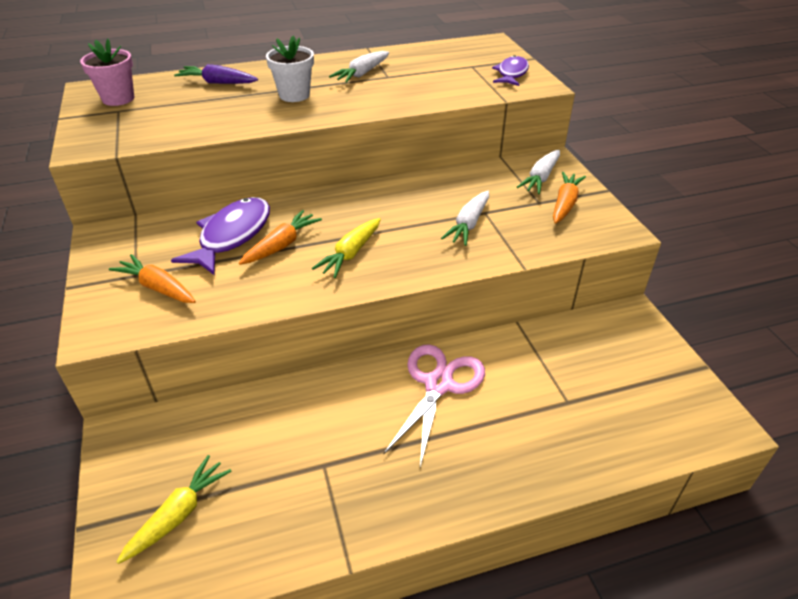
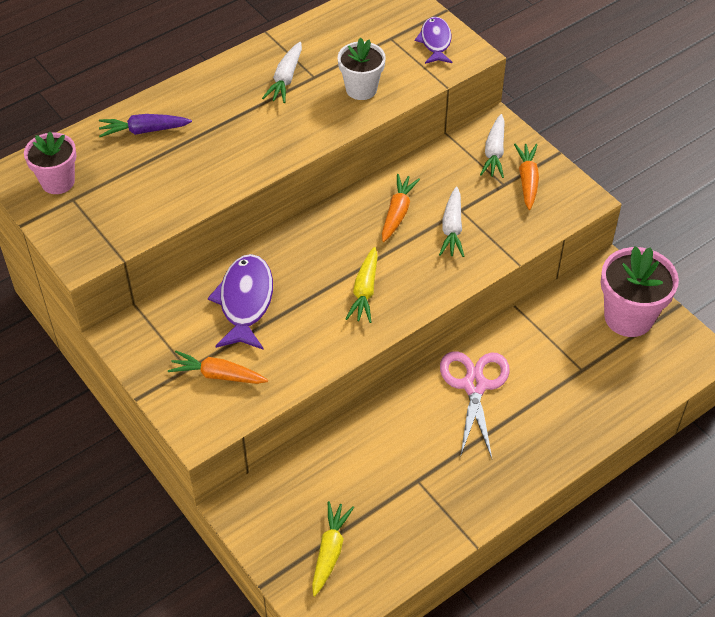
camera: 20 degrees left, 10 degrees up
orange carrot [239,210,322,265] -> orange carrot moved to [382,174,420,242]
white flower pot [266,36,314,102] -> white flower pot moved to [338,38,386,100]
none -> pink flower pot [601,246,679,337]

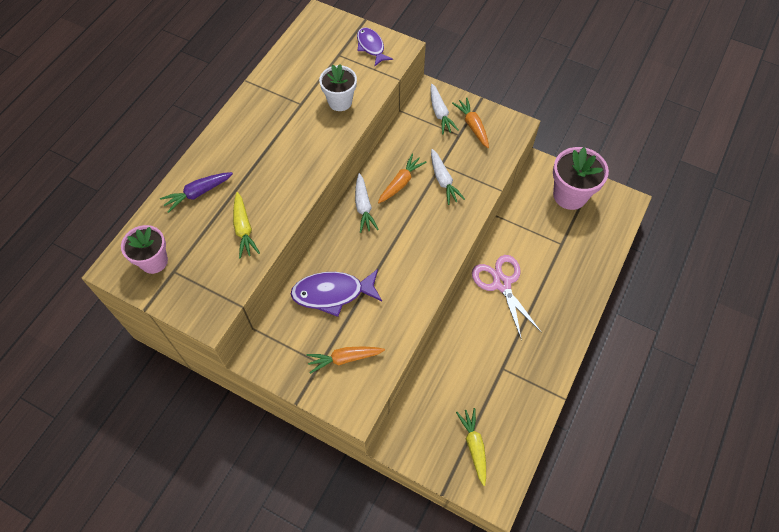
camera: 25 degrees left, 10 degrees up
purple fish [208,254,273,350] -> purple fish turned 75 degrees counterclockwise [291,269,382,317]
white carrot [262,42,302,103] -> white carrot moved to [355,173,379,233]
yellow carrot [346,247,378,323] -> yellow carrot moved to [233,192,260,259]
orange carrot [382,174,420,242] -> orange carrot turned 45 degrees clockwise [378,154,427,203]

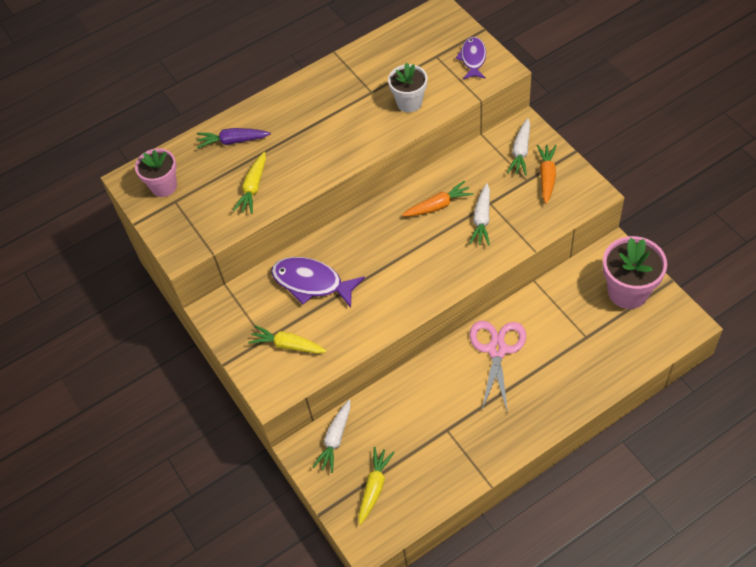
camera: 35 degrees right, 5 degrees down
orange carrot [306,346,385,374] -> yellow carrot [248,325,327,354]
white carrot [355,173,379,233] -> white carrot moved to [313,400,351,473]

